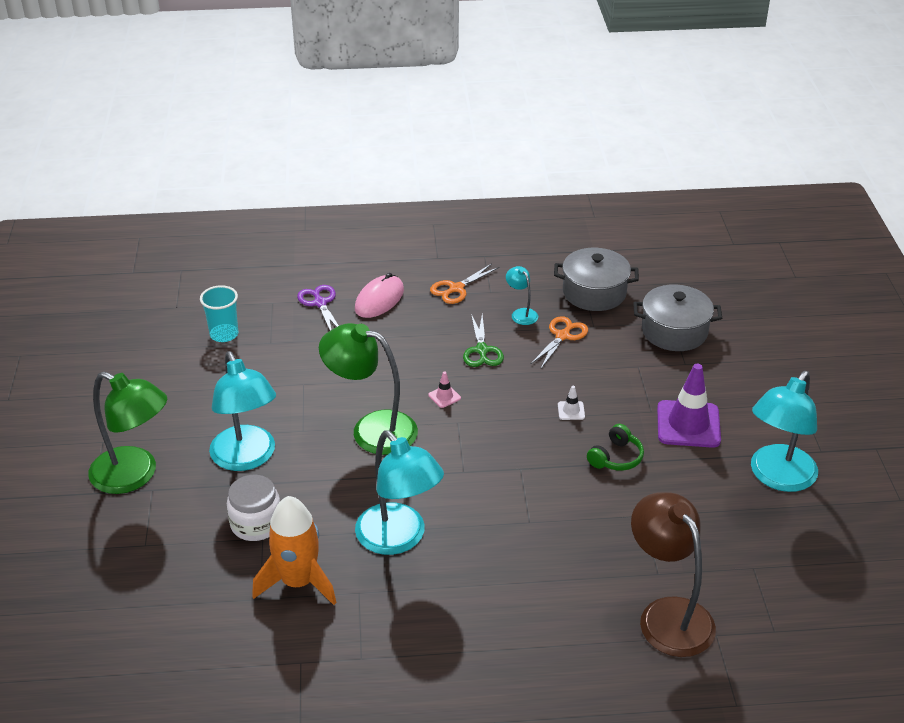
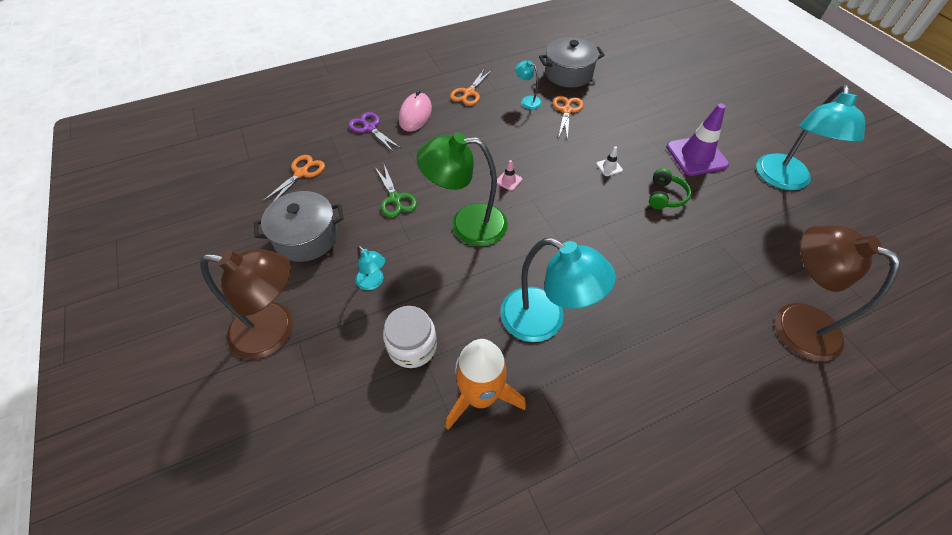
camera: 20 degrees left, 15 degrees up
green lamp [88,371,167,494] -> brown lamp [200,249,293,359]
turquoise cup [200,285,238,342] -> orange scissors [262,155,325,202]
turquoise lamp [209,351,276,471] -> turquoise lamp [356,246,385,290], size x0.46
green scissors [463,314,504,367] -> green scissors moved to [375,165,417,217]
grey pot [633,284,722,351] -> grey pot moved to [254,191,343,262]

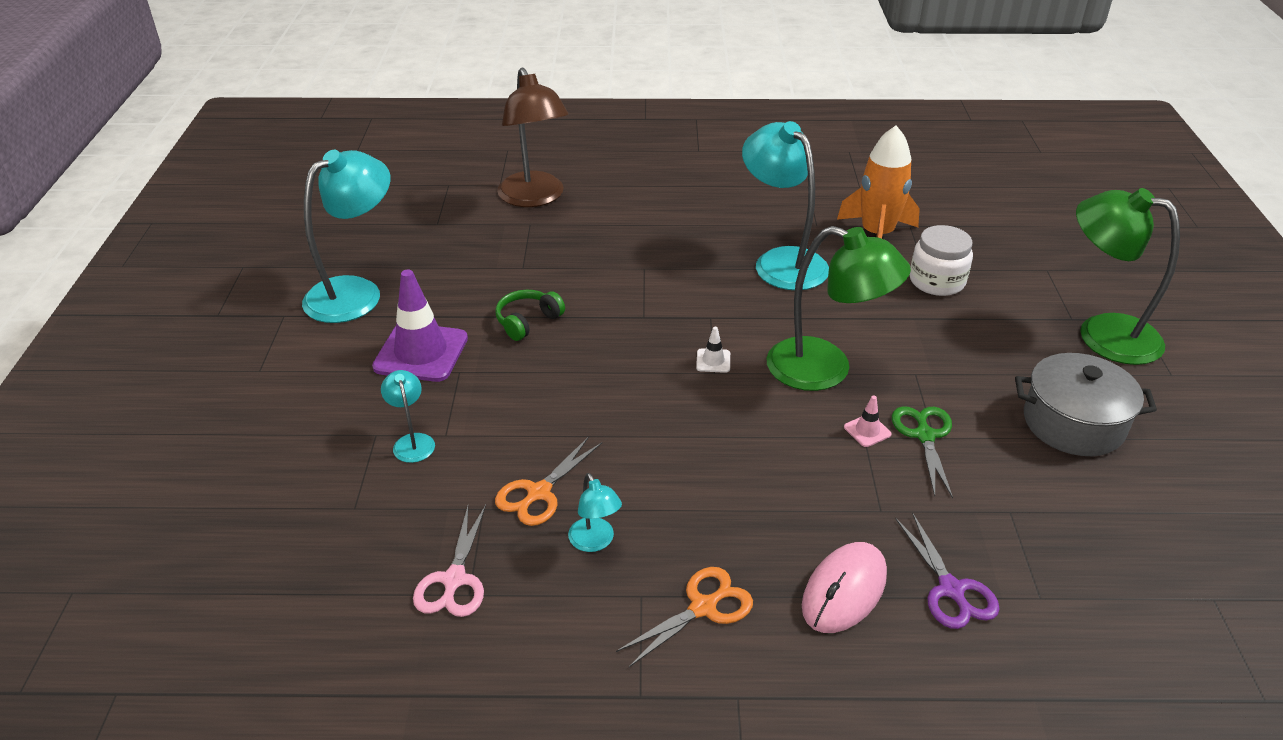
camera: 155 degrees left, 15 degrees down
brown lamp [200,249,293,359] -> green lamp [1076,188,1180,365]
orange scissors [262,155,325,202] -> none
turquoise lamp [356,246,385,290] -> turquoise lamp moved to [381,370,435,463]
pink traffic cone [497,160,523,191] -> pink traffic cone moved to [844,396,891,447]
grey pot [539,37,605,88] -> pink scissors [413,505,486,617]
white traffic cone [596,146,623,176] -> white traffic cone moved to [696,327,730,373]

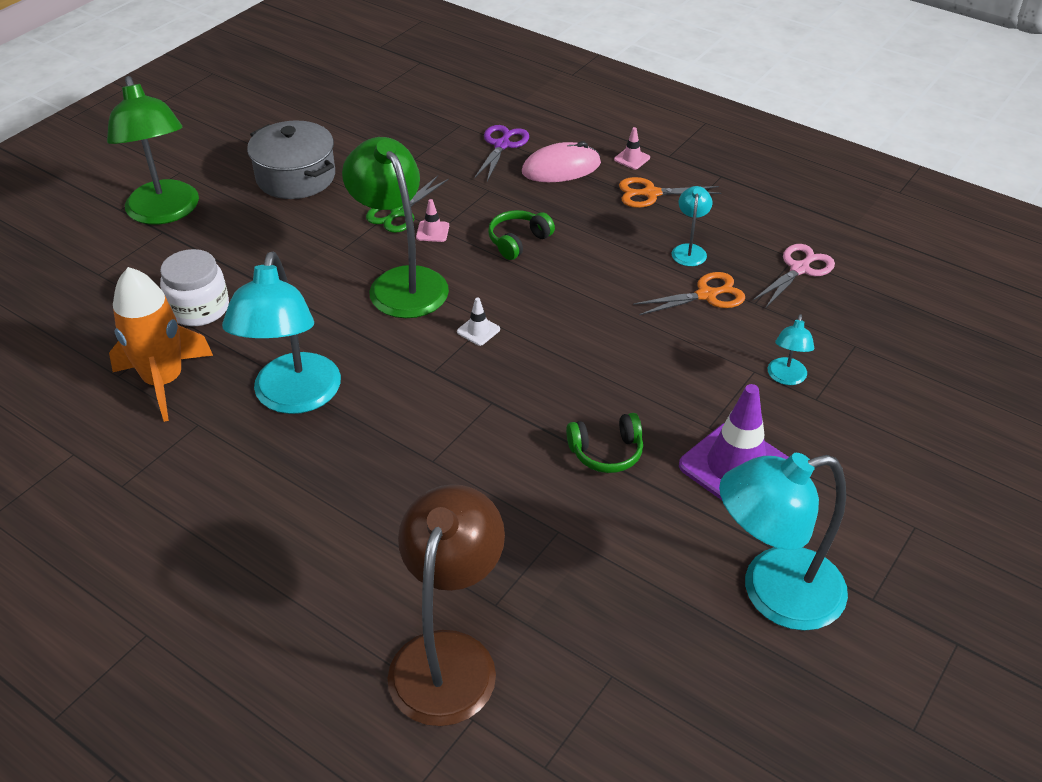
camera: 145 degrees left, 5 degrees up
none -> green headphones [488,210,555,260]
none -> pink traffic cone [614,127,650,169]

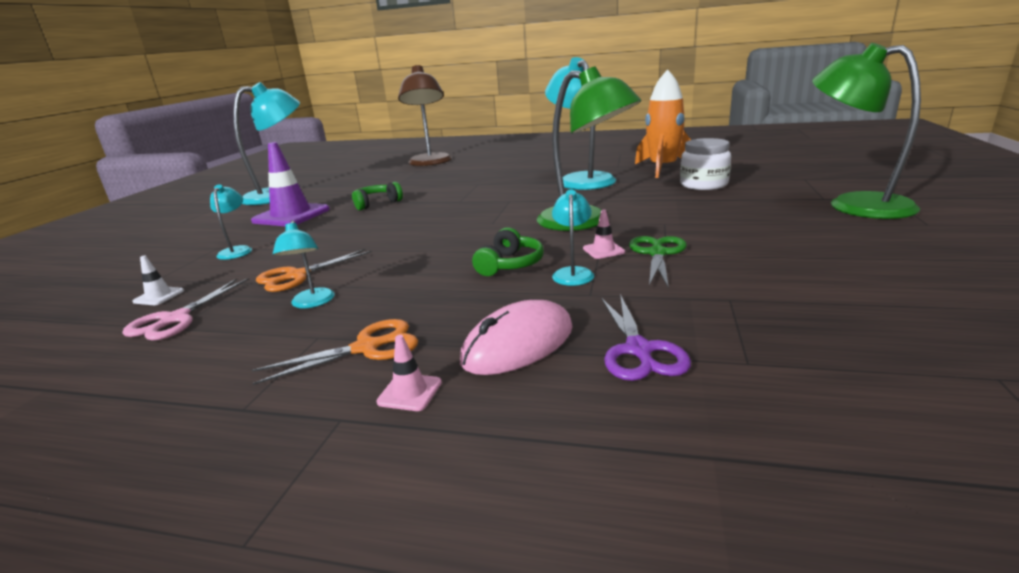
camera: 160 degrees right, 20 degrees down
grey pot [247,120,335,199] -> none
white traffic cone [457,297,500,346] -> white traffic cone moved to [133,256,184,305]
none -> turquoise lamp [552,189,594,286]

